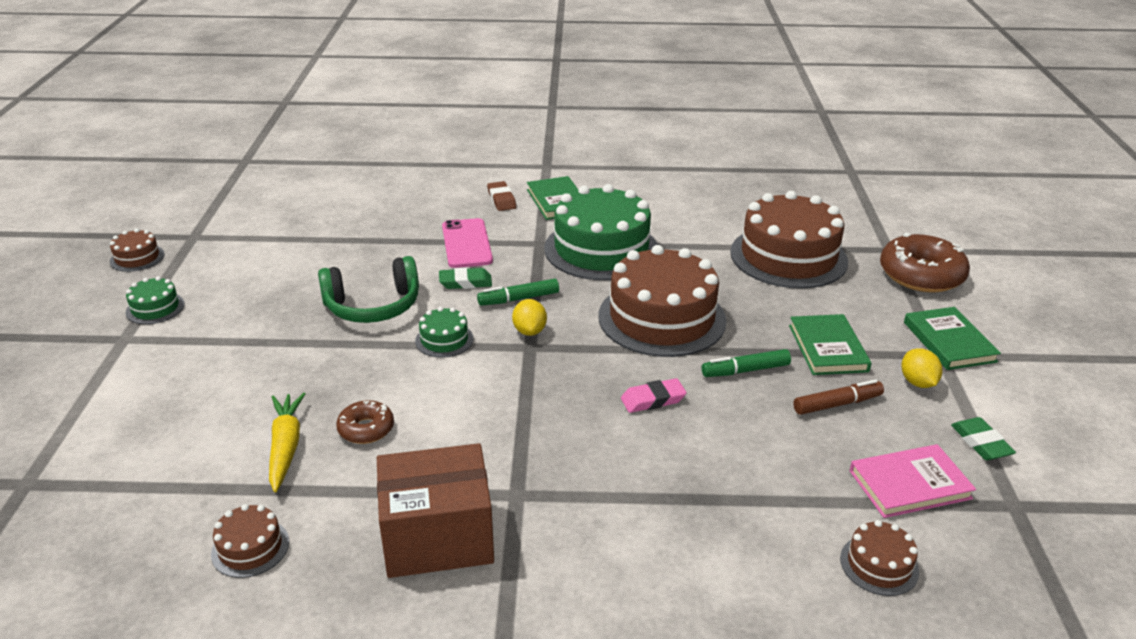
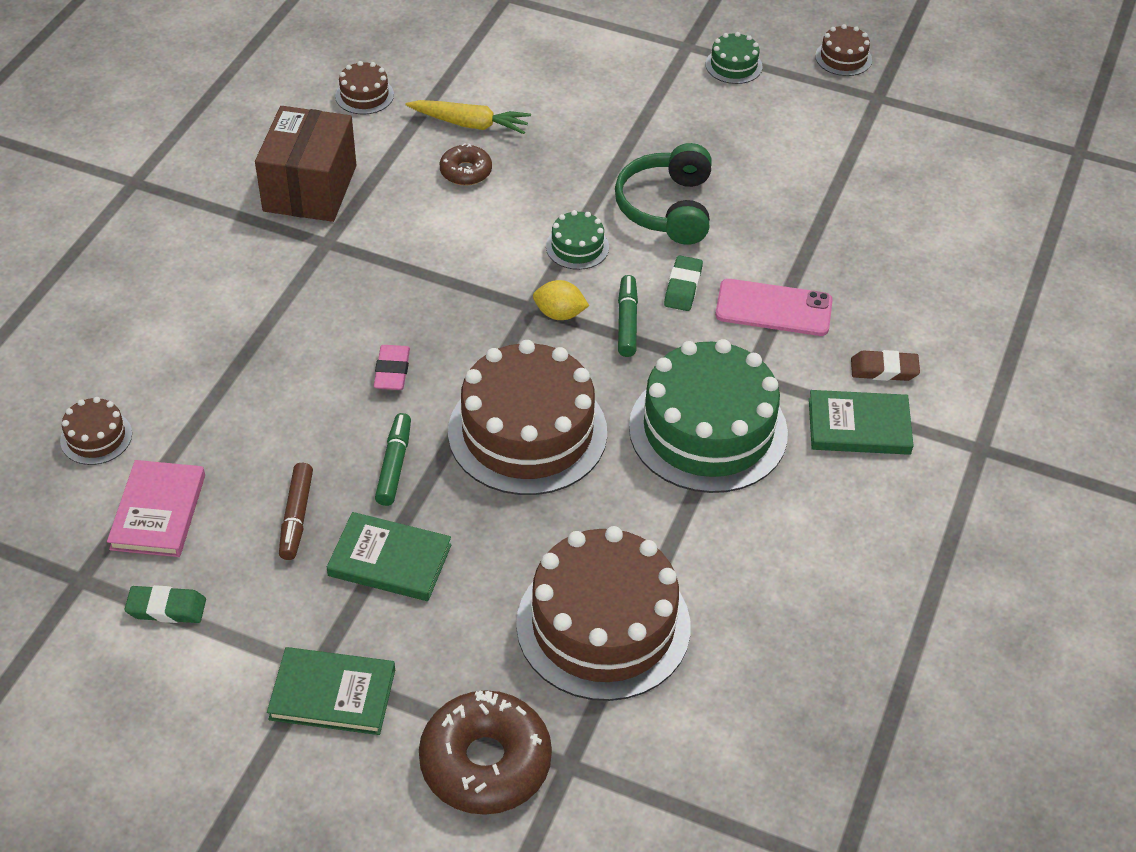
camera: 110 degrees right, 15 degrees up
yellow lemon [901,348,943,388] -> none

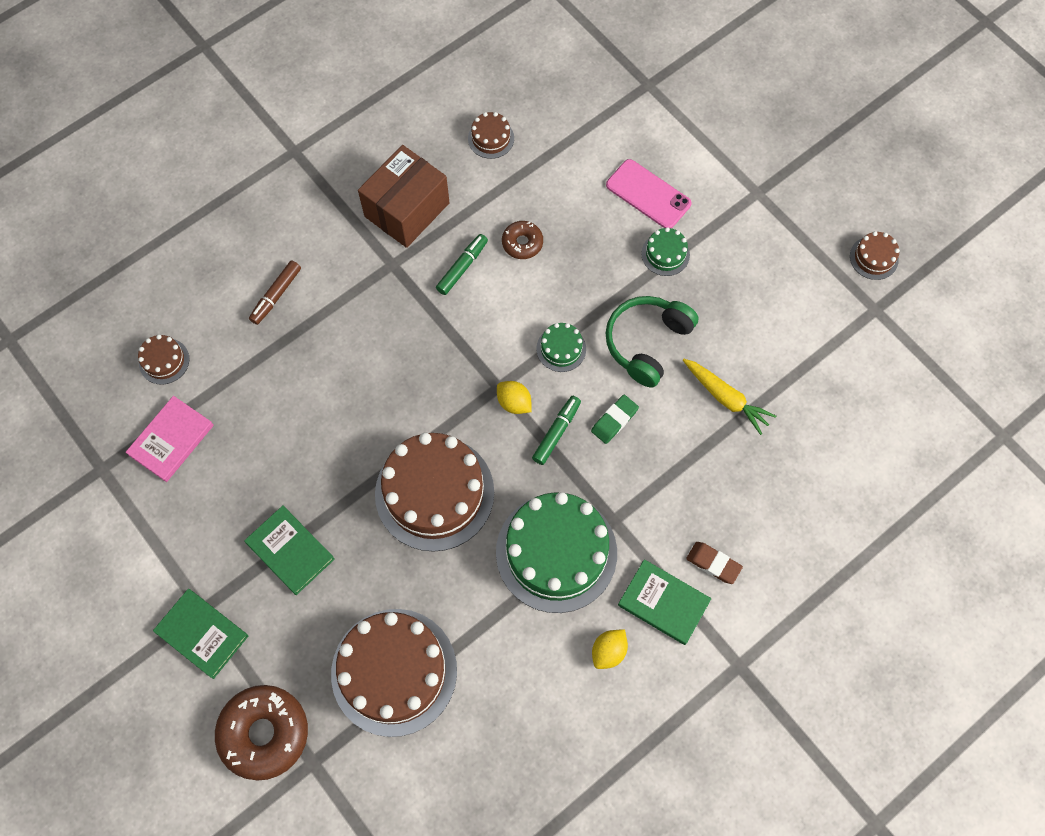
camera: 30 degrees right, 20 degrees up
green eraser [125,585,206,623] -> none
brown marker [279,463,313,560] -> brown marker moved to [249,260,301,325]
pink eraser [374,345,410,390] -> none
green marker [375,413,411,506] -> green marker moved to [436,234,488,295]
yellow carrot [405,100,531,134] -> yellow carrot moved to [683,359,776,435]
green cake [706,32,762,84] -> green cake moved to [641,227,690,276]
pink phone [715,279,833,336] -> pink phone moved to [606,159,692,228]
none -> yellow lemon [592,629,628,669]

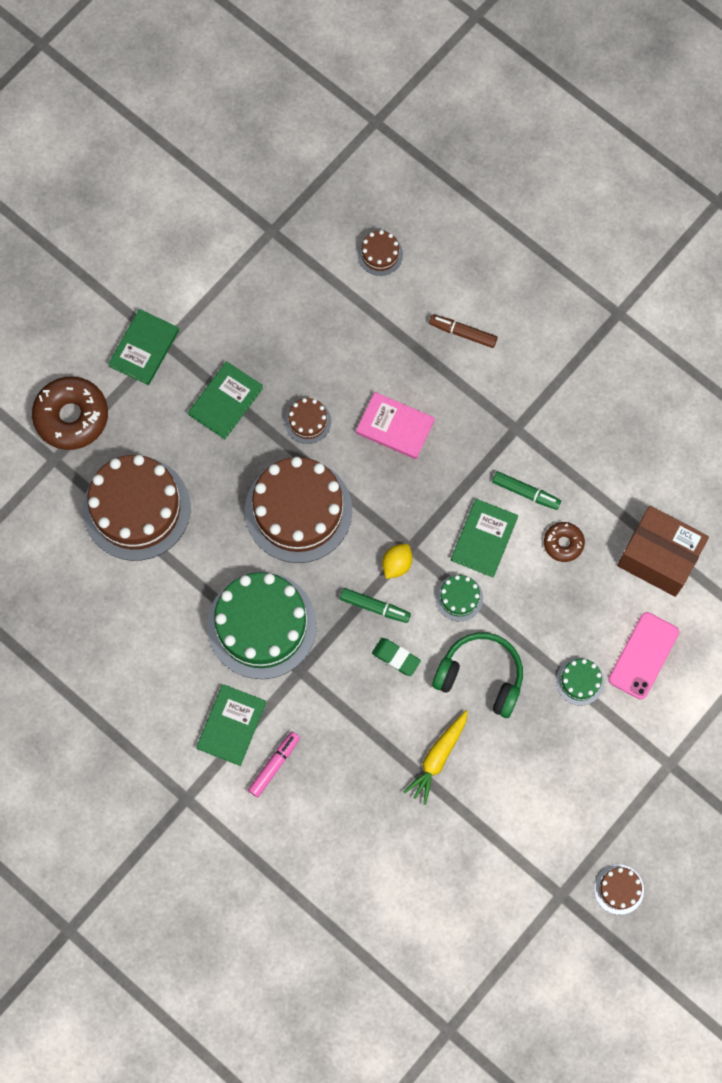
camera: 80 degrees right, 5 degrees up
pink book [126,396,214,482] -> pink book moved to [356,392,435,459]
brown box [358,145,450,248] -> brown box moved to [617,506,709,597]
brown cake [468,112,514,159] -> brown cake moved to [285,398,331,444]
yellow lemon [592,629,628,669] -> none
brown eraser [686,542,743,584] -> pink marker [248,732,300,797]
none -> green book [451,499,518,578]

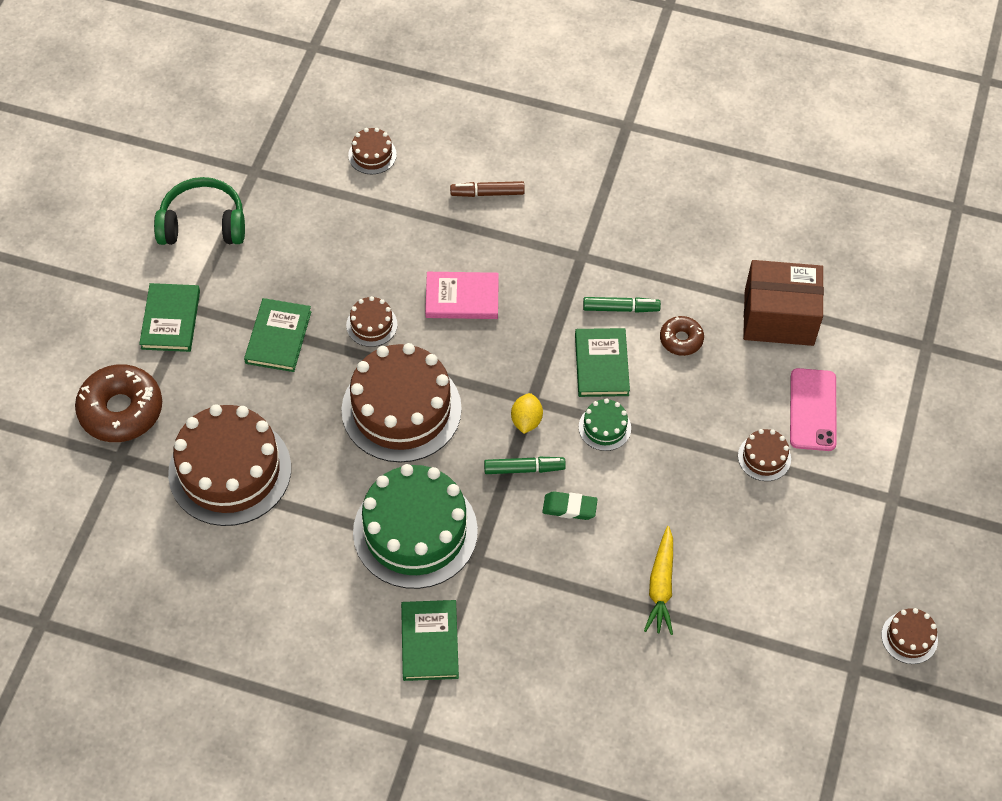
camera: 25 degrees left, 15 degrees down
pink marker [248,732,300,797] -> none
green headphones [432,633,523,718] -> green headphones moved to [154,177,245,245]
green cake [556,658,604,705] -> brown cake [738,429,791,481]

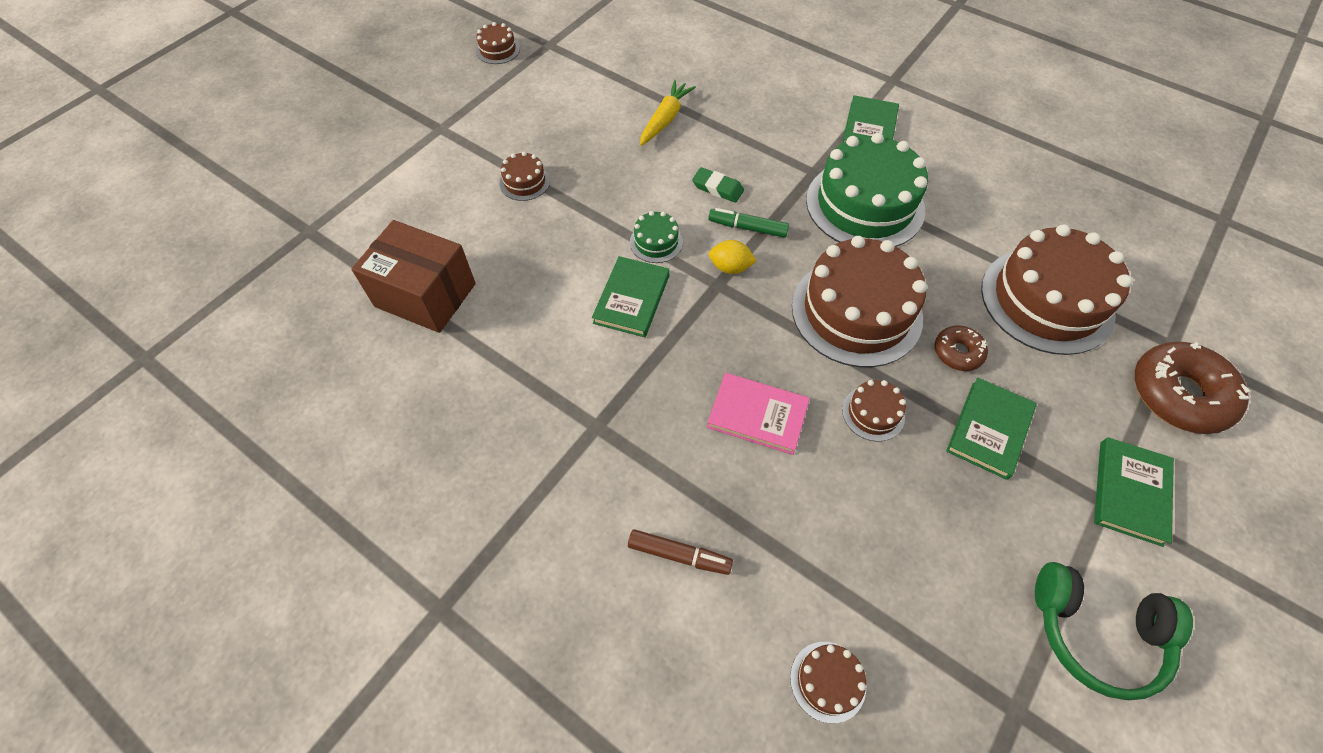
camera: 160 degrees left, 0 degrees up
yellow lemon [511,393,543,434] -> yellow lemon turned 75 degrees clockwise [709,240,756,274]
green marker [583,297,661,313] -> none
brown donut [660,316,704,356] -> brown donut moved to [935,325,988,371]
pink phone [790,368,837,451] -> none

